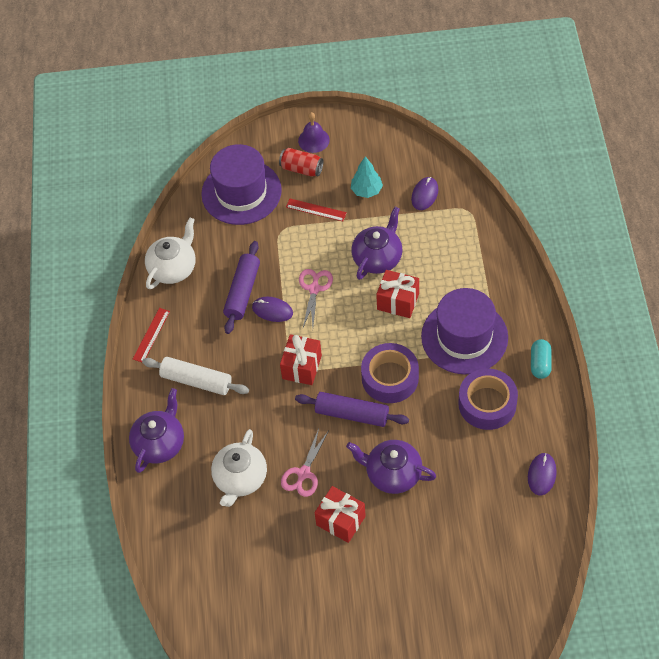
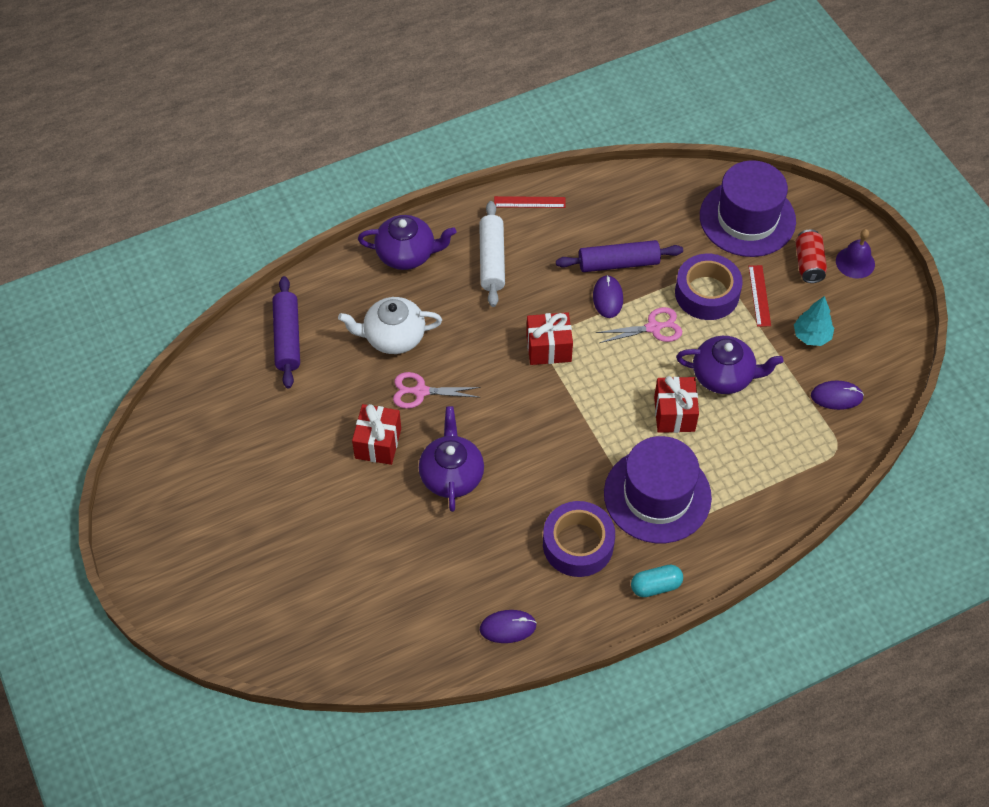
camera: 65 degrees right, 0 degrees up
white teapot [145,218,196,289] -> none
purple rolling pin [295,392,409,427] -> purple rolling pin moved to [273,276,300,388]
purple tape [361,343,419,403] -> purple tape moved to [675,254,743,320]

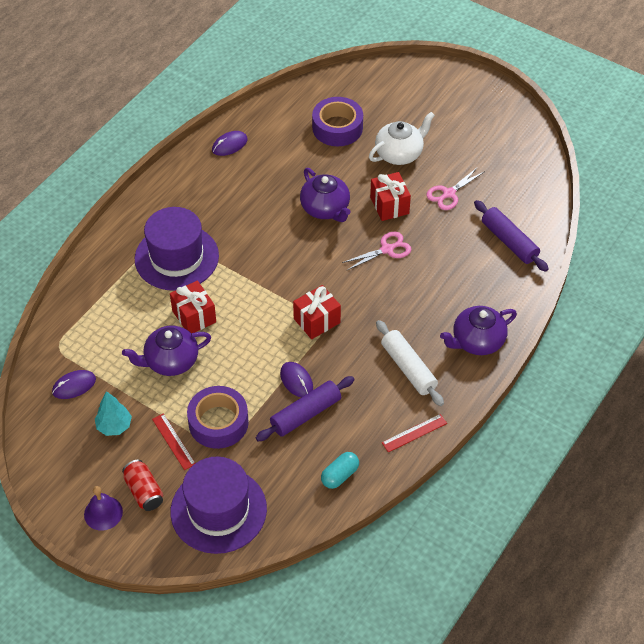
camera: 150 degrees right, 5 degrees down
white teapot [338,297,442,354] -> white teapot moved to [369,112,435,165]
purple tape [543,501,615,577] -> purple tape moved to [312,97,363,146]
pink scissors [596,307,682,343] -> pink scissors moved to [426,167,485,210]
turquoise capsule [631,565,683,597] -> turquoise capsule moved to [321,452,359,489]

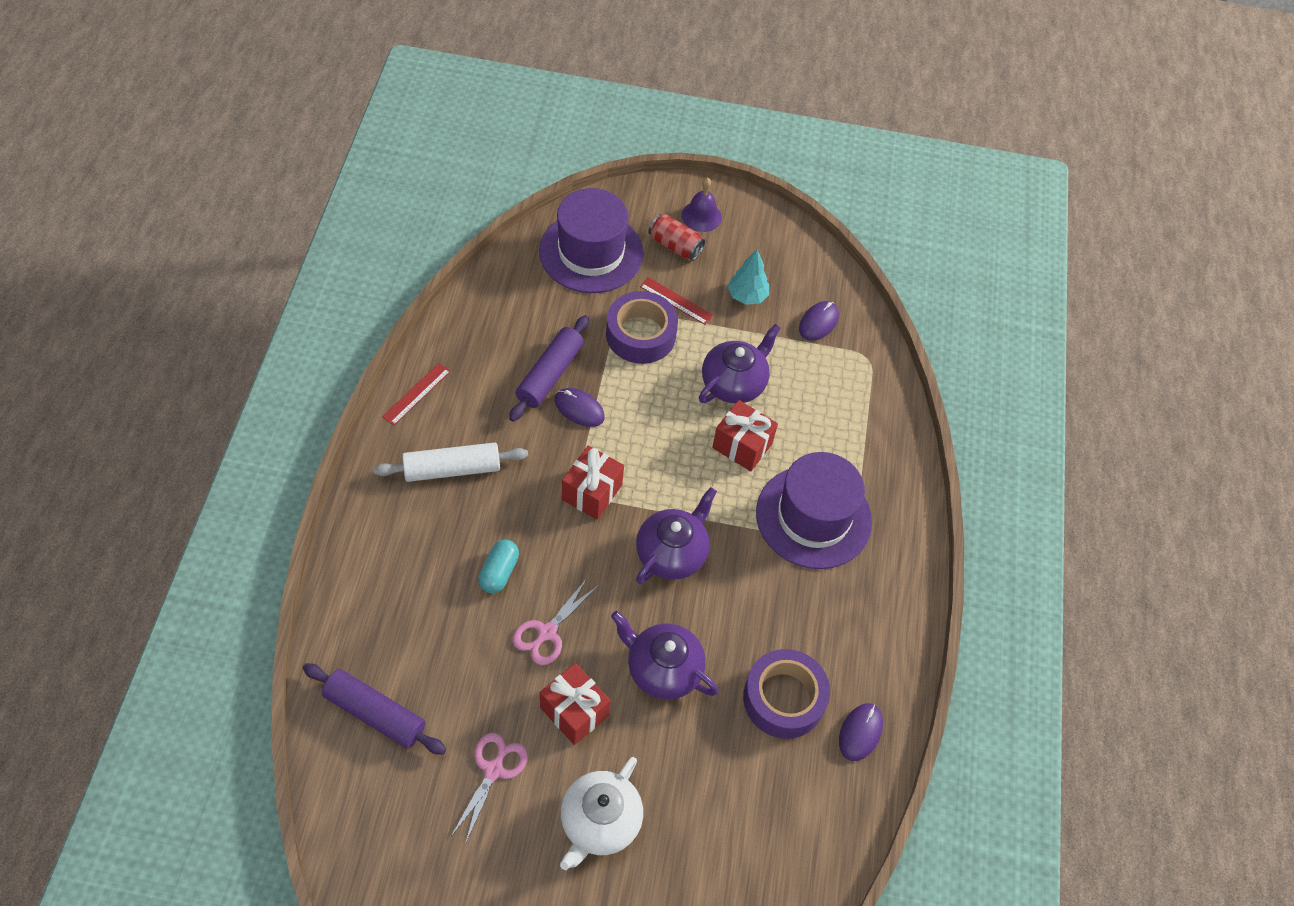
camera: 150 degrees right, 5 degrees up
purple tape [312,97,363,146] -> purple tape moved to [743,649,830,739]
turquoise capsule [321,452,359,489] -> turquoise capsule moved to [478,539,519,593]
white rolling pin [376,320,444,406] -> white rolling pin turned 45 degrees counterclockwise [374,442,528,482]
purple teapot [440,306,517,355] -> purple teapot moved to [636,487,717,584]

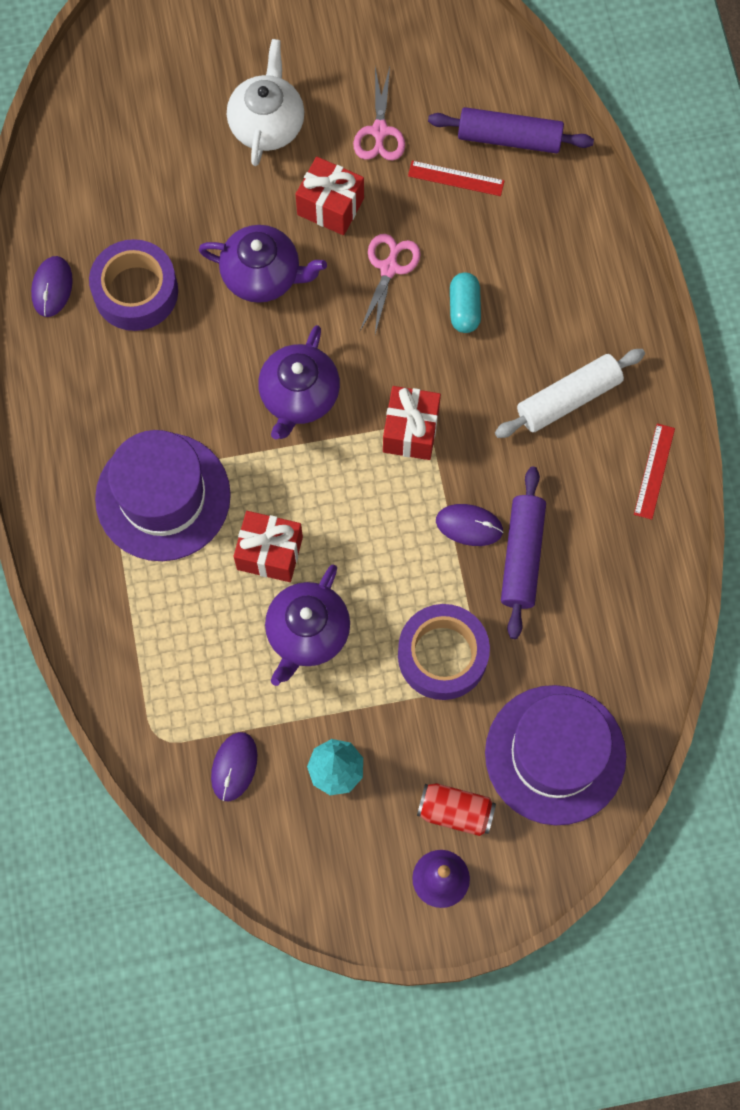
camera: 165 degrees right, 15 degrees up
red ruler [640,277,713,325] -> red ruler moved to [408,161,505,196]

